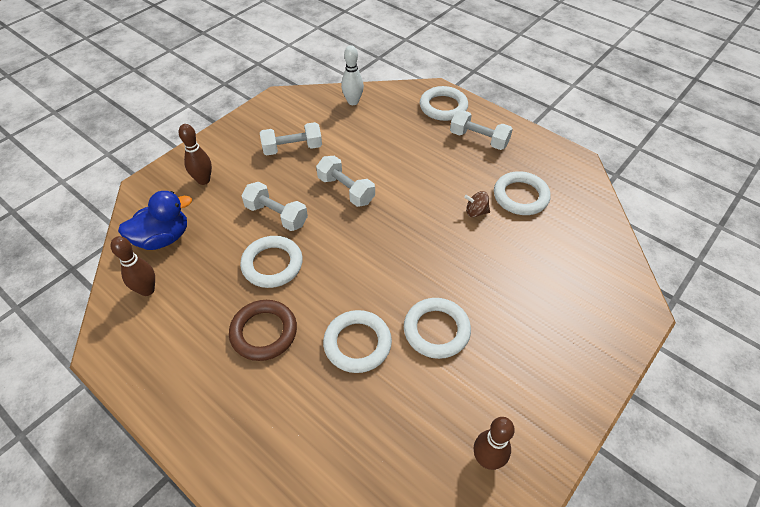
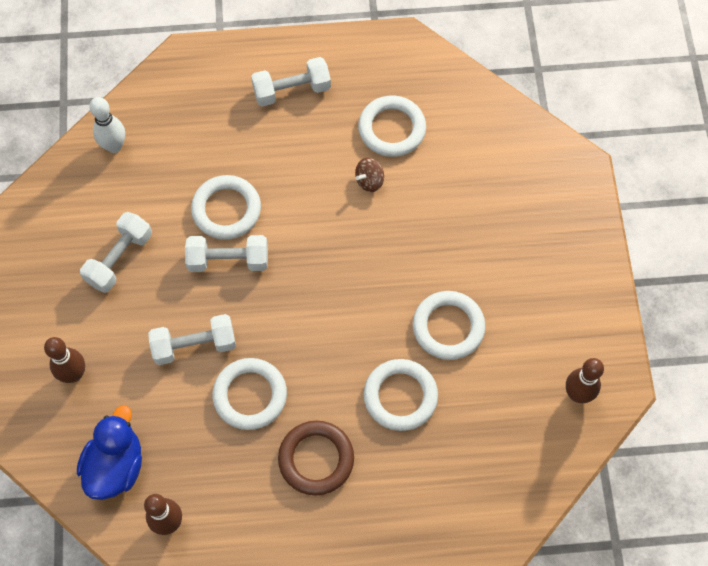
camera: 45 degrees left, 15 degrees up
white ring [420,86,468,121] -> white ring moved to [191,175,261,240]

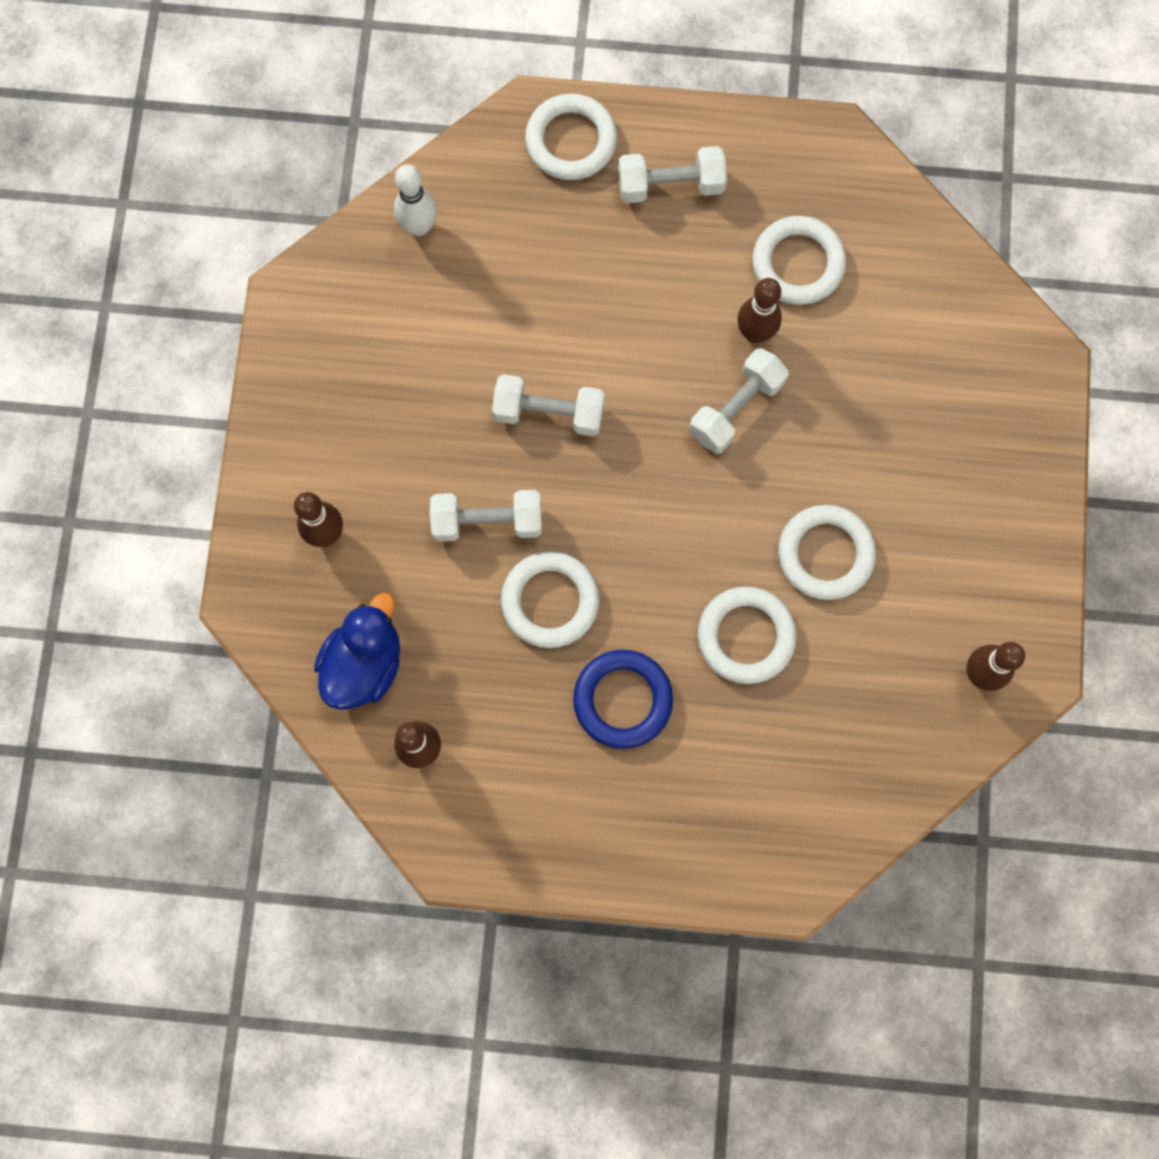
camera: 10 degrees right, 10 degrees up
white dumbbell [80,212,152,293] -> white dumbbell moved to [689,348,789,454]
white ring [191,175,261,240] -> white ring moved to [525,93,617,180]
brown ring [278,421,354,495] -> blue ring [573,650,673,749]
brown spinning top [355,158,384,192] -> brown bowling pin [738,278,782,343]

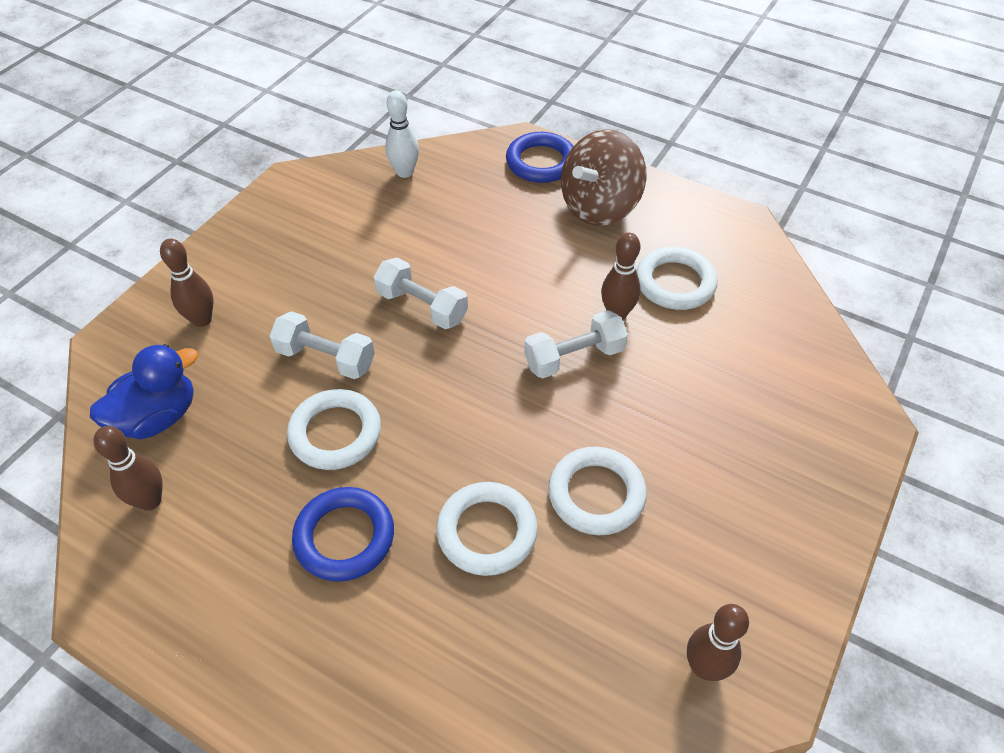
camera: 25 degrees right, 25 degrees down
white ring [525,93,617,180] -> blue ring [506,132,574,183]
white dumbbell [618,146,727,203] -> brown spinning top [561,129,646,226]

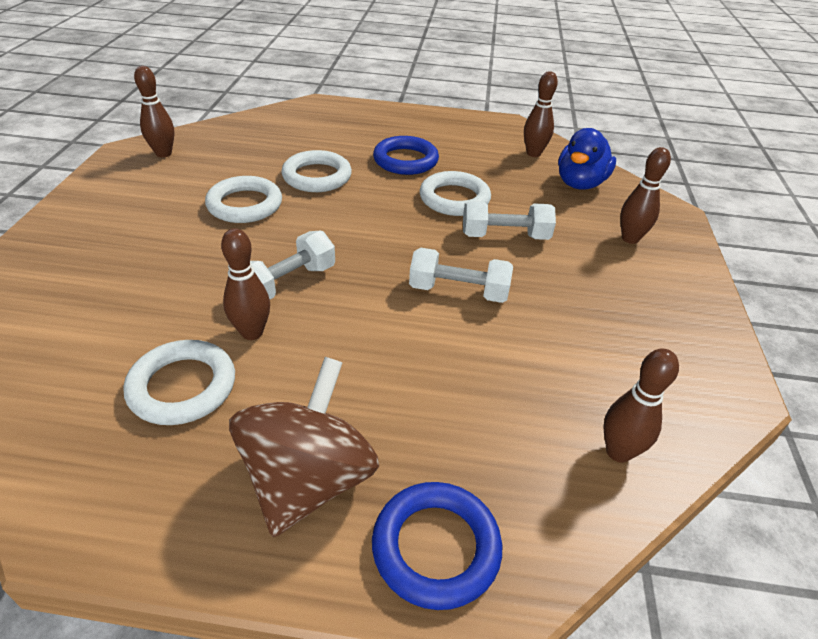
camera: 155 degrees right, 10 degrees down
white bowling pin [385,90,419,178] -> brown bowling pin [603,348,679,463]

